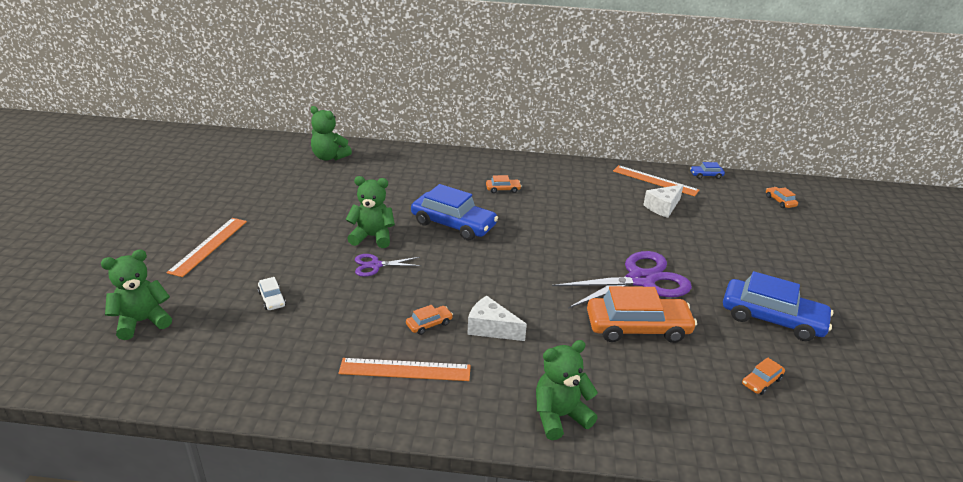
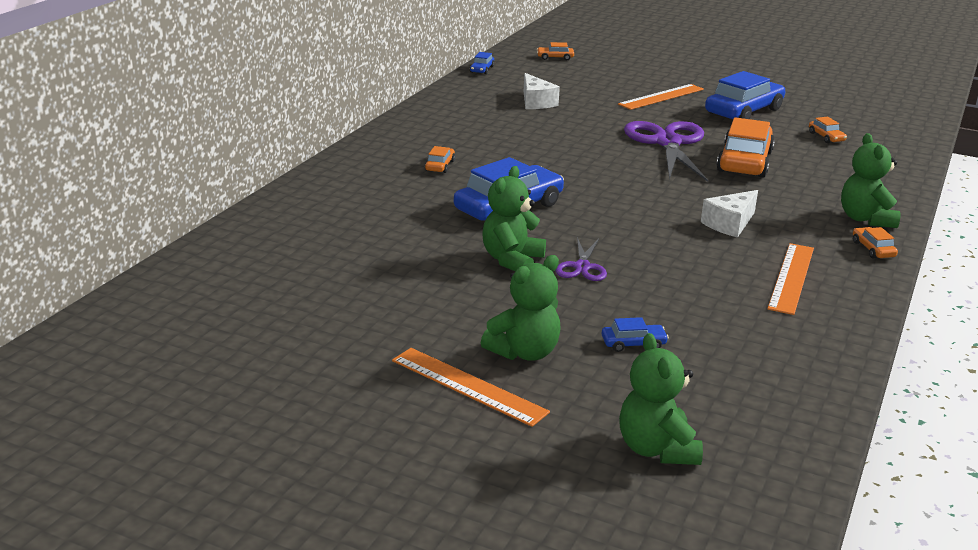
camera: 70 degrees left, 5 degrees down
white car [258,277,286,310] -> blue car [602,317,669,352]
green teddy bear [310,106,352,161] -> green teddy bear moved to [481,255,561,361]
orange car [406,305,453,335] -> orange car moved to [853,227,898,259]
orange ruler [613,165,699,196] -> orange ruler moved to [618,84,704,110]

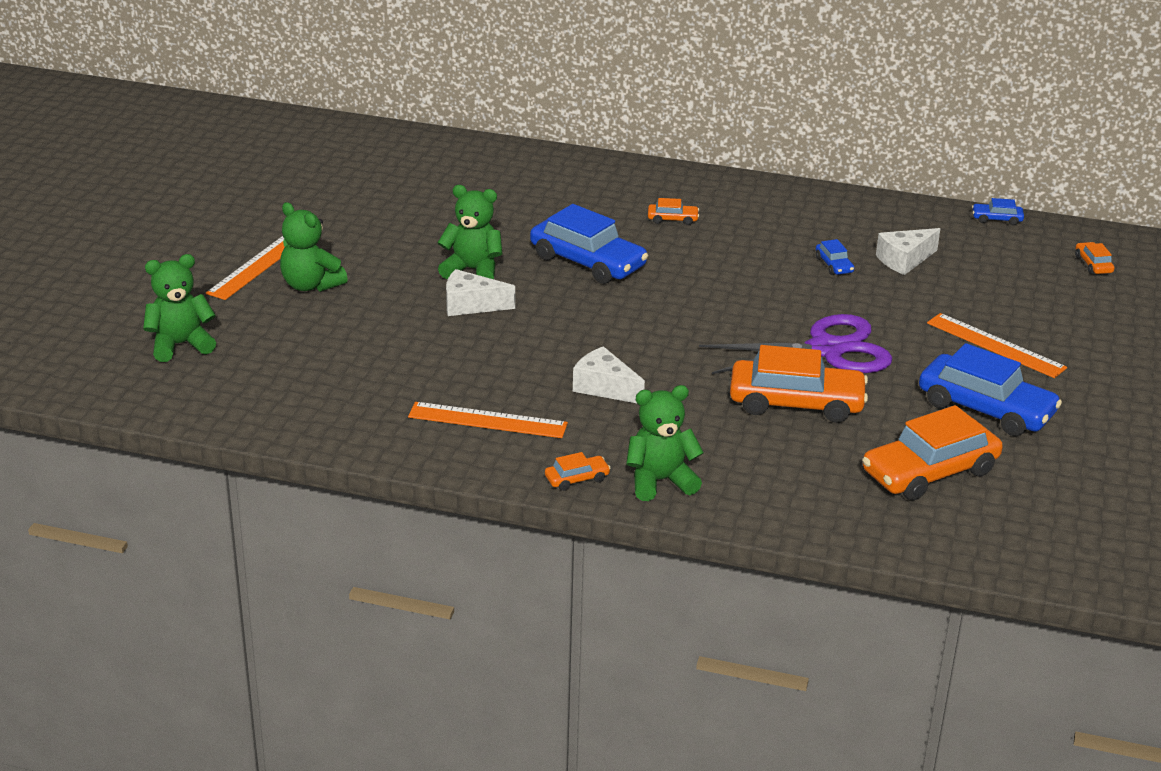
camera: 80 degrees right, 5 degrees up
purple scissors [555,237,607,281] -> white cheese [446,269,515,316]
blue car [602,317,669,352] -> blue car moved to [816,239,854,275]
orange car [809,117,847,143] -> orange car [862,405,1003,501], size x2.26

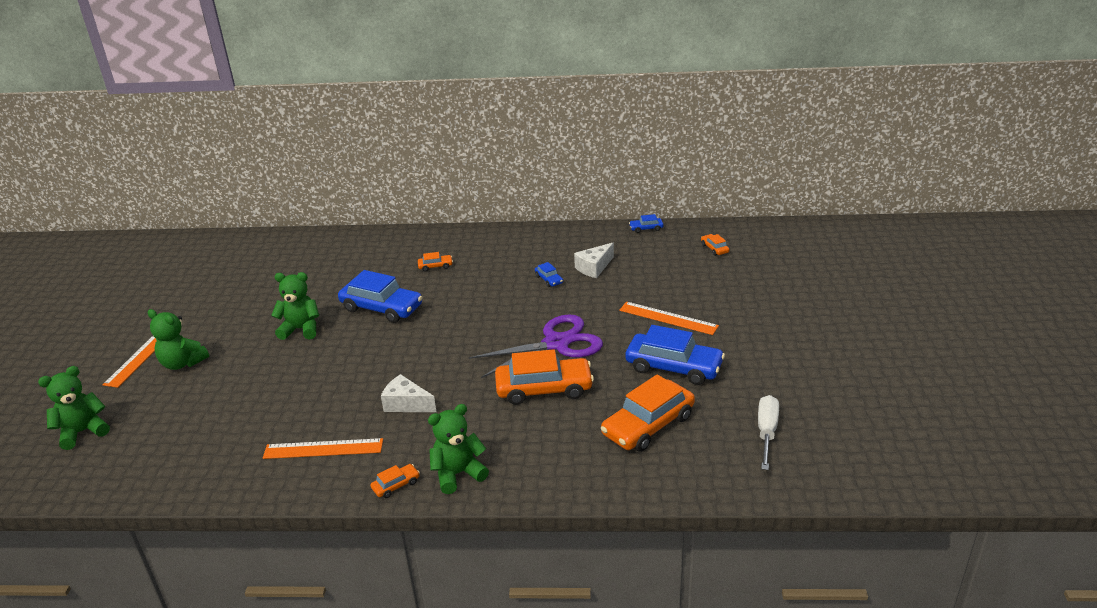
camera: 10 degrees left, 0 degrees up
white cheese [446,269,515,316] -> none
none -> white screwdriver [758,395,779,470]

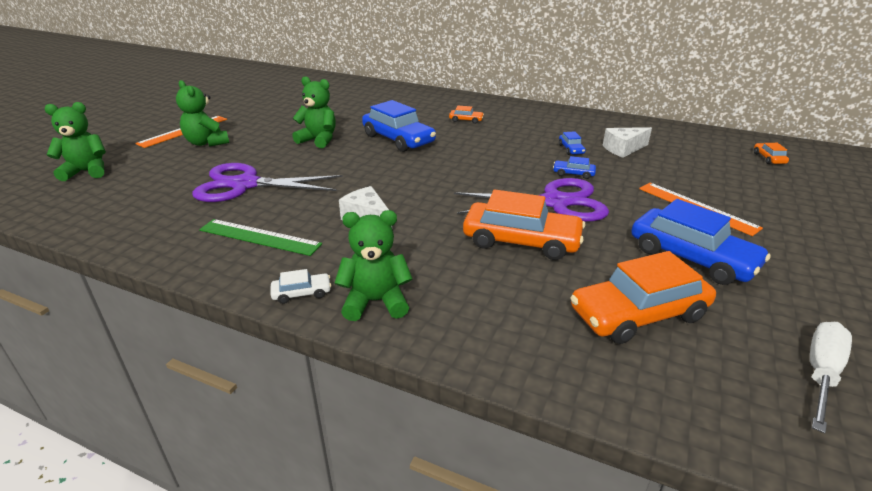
camera: 20 degrees right, 0 degrees up
orange ruler [263,438,383,459] -> green ruler [199,219,322,256]
orange car [370,464,420,498] -> white car [271,269,331,304]
blue car [629,214,664,233] -> blue car moved to [553,156,596,179]
none -> purple scissors [192,163,343,202]

